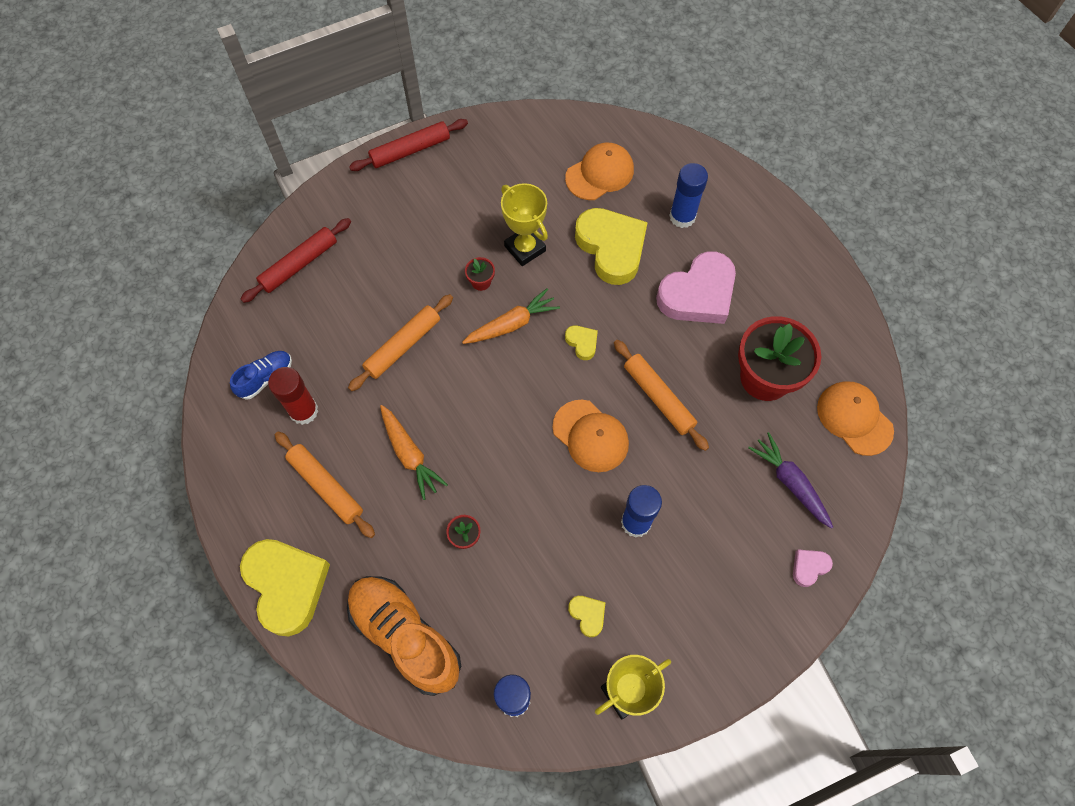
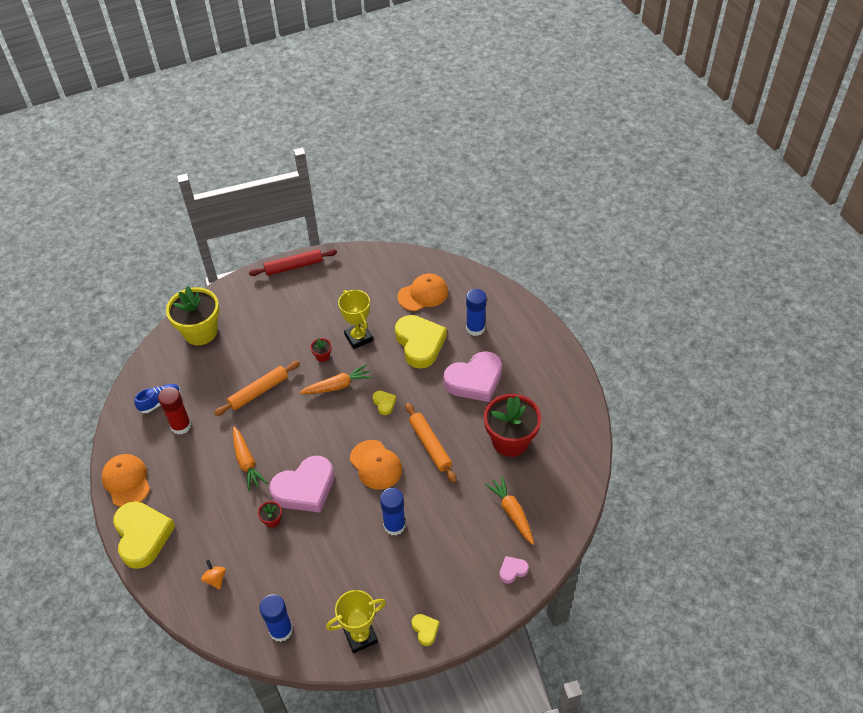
camera: 10 degrees right, 15 degrees down
red rolling pin [241,218,351,303] -> yellow flower pot [166,286,219,345]
orange rolling pin [275,432,375,538] -> none
orange shoe [347,576,461,696] -> orange spinning top [201,560,226,590]
yellow heart [568,596,605,637] -> yellow heart moved to [412,614,439,646]
purple carrot [748,432,833,529] -> orange carrot [485,476,534,545]
orange cap [817,382,894,456] -> orange cap moved to [101,454,150,507]
none -> pink heart [269,456,334,513]

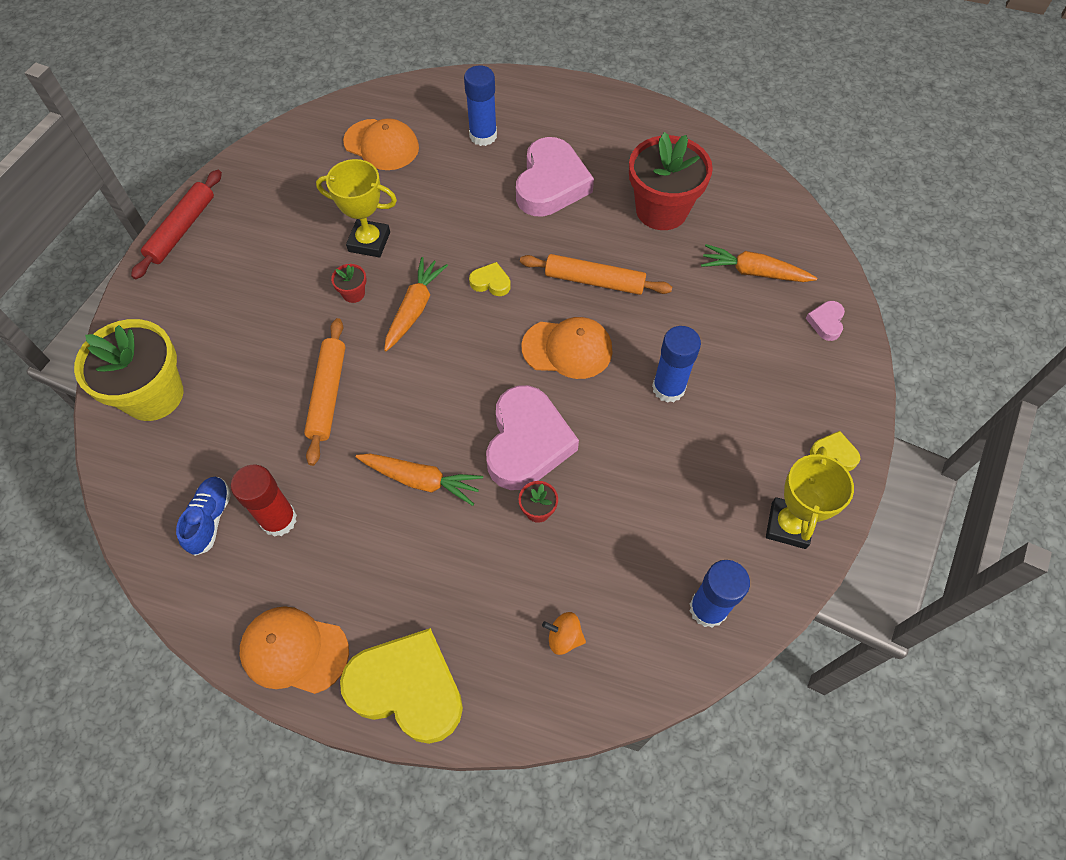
camera: 50 degrees left, 10 degrees up
yellow heart [395,315,447,369] -> none
orange cap [397,273,448,311] -> orange cap turned 105 degrees clockwise [343,118,419,170]

